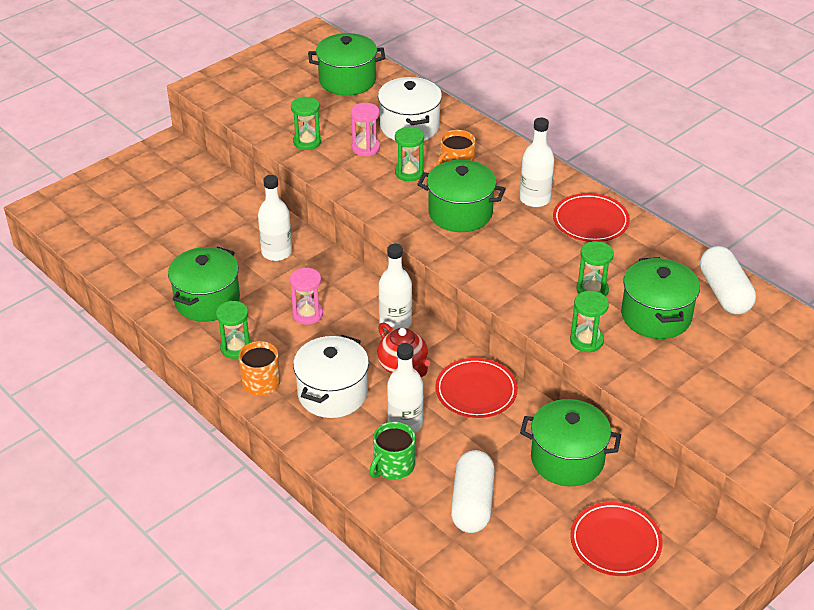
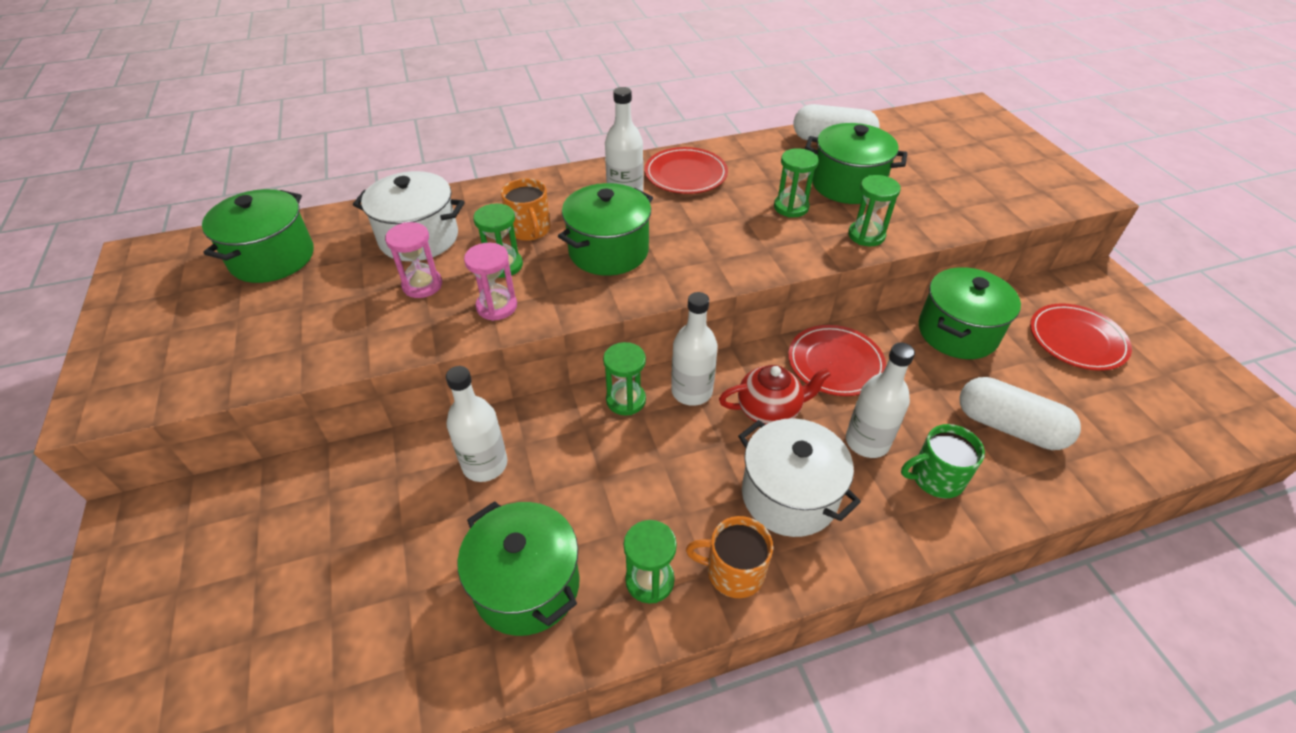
camera: 65 degrees left, 5 degrees up
pink hourglass [290,268,323,325] -> pink hourglass moved to [464,243,517,321]
green hourglass [291,96,321,150] -> green hourglass moved to [603,342,646,415]
green mug [369,422,415,480] -> green mug turned 105 degrees clockwise [901,424,985,499]

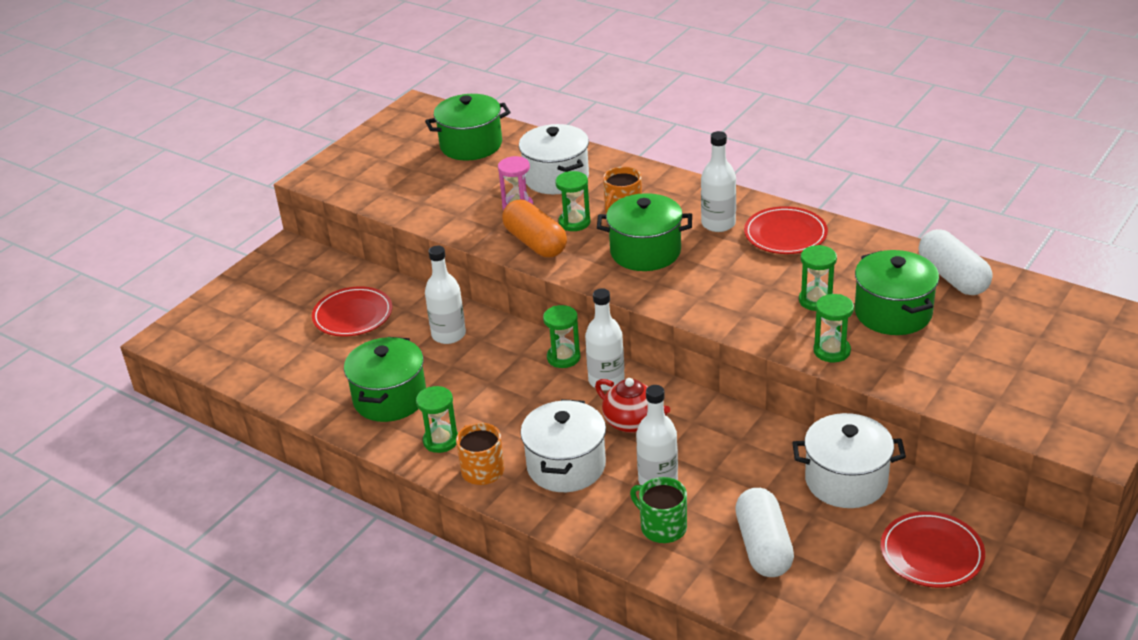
camera: 55 degrees right, 10 degrees down
pink hourglass [464,243,517,321] -> orange capsule [502,200,567,257]
red plate [788,325,886,396] -> red plate moved to [312,286,392,337]
green pot [919,267,1021,359] -> white pot [792,413,906,508]

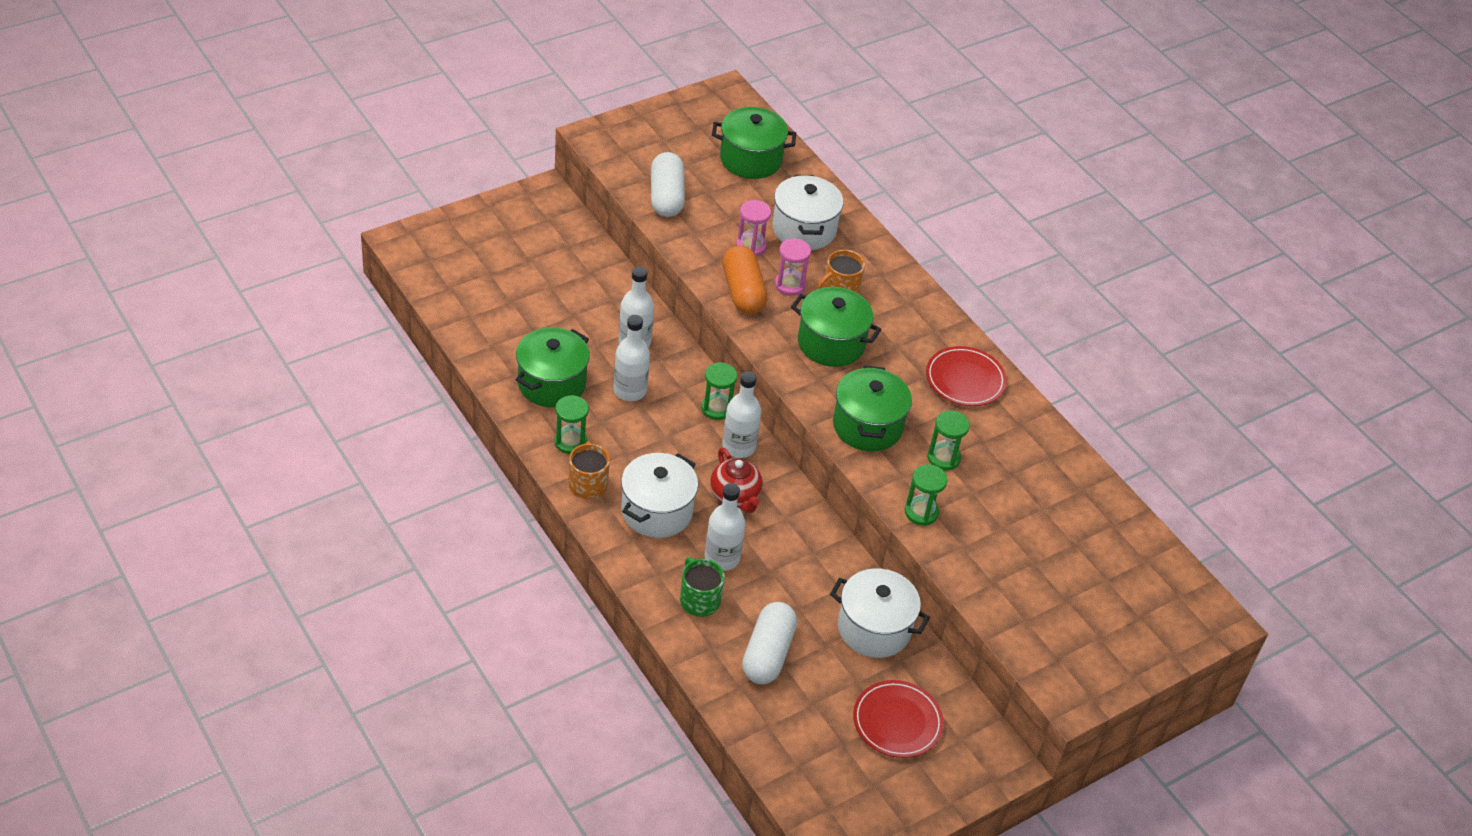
camera: 15 degrees right, 10 degrees up
red plate [312,286,392,337] -> none
green hourglass [555,171,591,231] -> pink hourglass [775,238,811,296]
white bottle [701,131,736,232] -> white bottle moved to [614,315,650,401]
green pot [855,250,939,335] -> green pot moved to [833,365,912,452]
white capsule [919,229,992,295] -> white capsule moved to [651,152,685,217]

